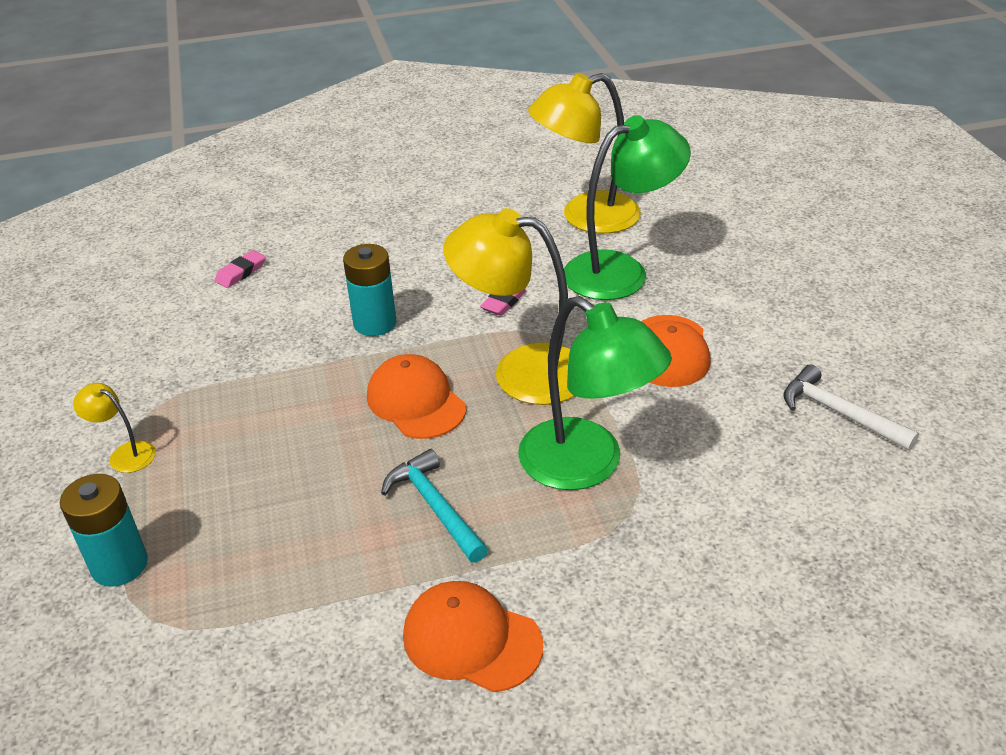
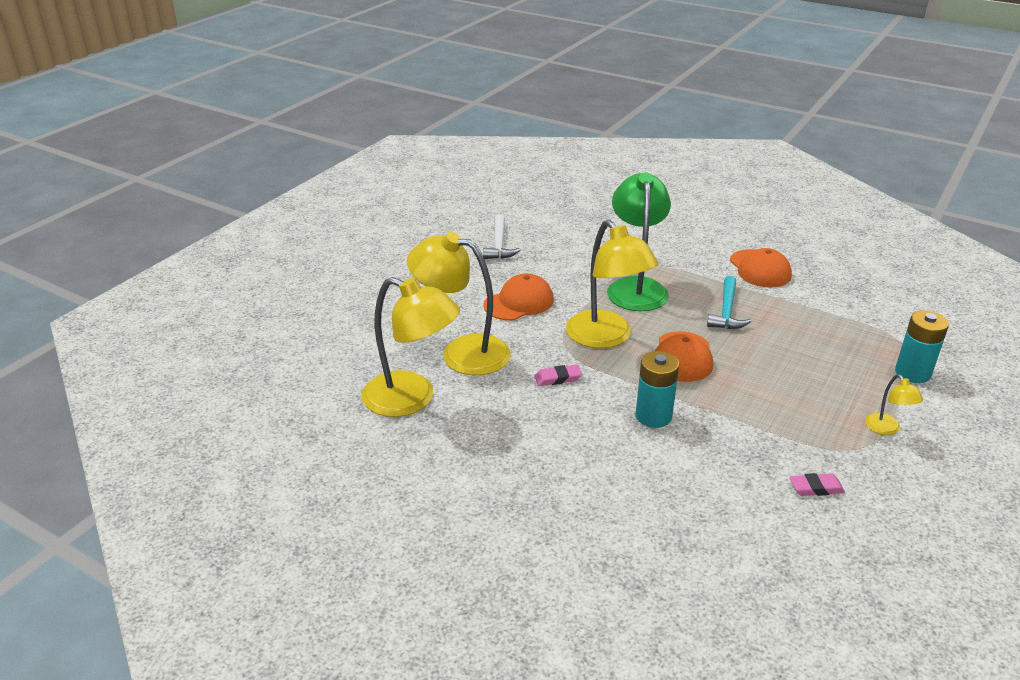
camera: 135 degrees left, 5 degrees down
pink eraser [215,250,265,288] -> pink eraser moved to [789,473,845,496]
green lamp [564,115,691,300] -> yellow lamp [407,232,511,375]

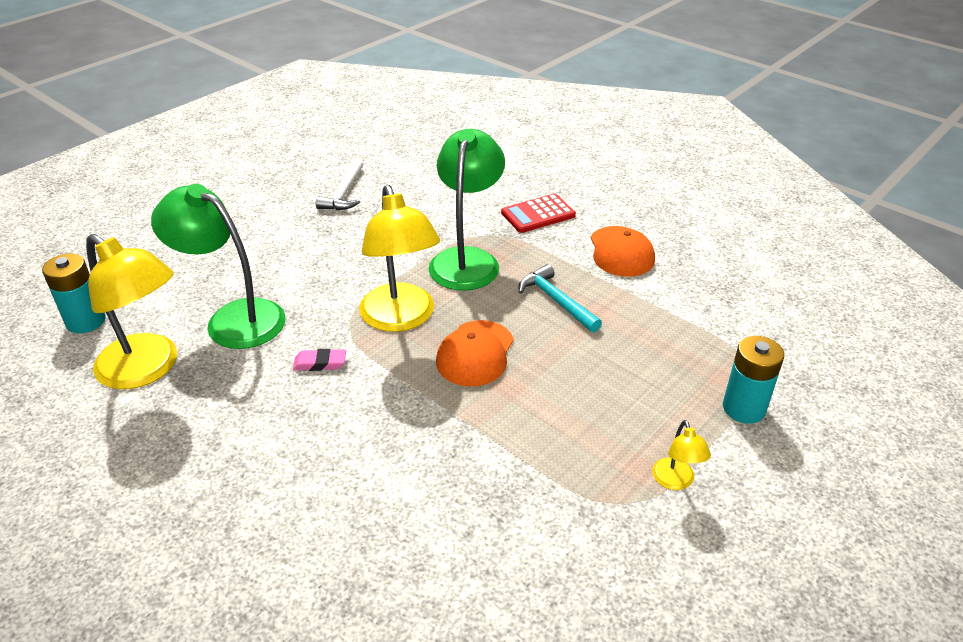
camera: 10 degrees right, 5 degrees up
yellow lamp [407,232,511,375] -> green lamp [151,184,286,349]
orange cap [484,273,554,320] -> none
turquoise battery [636,351,679,428] -> turquoise battery moved to [42,253,106,333]
turquoise hammer [707,276,751,329] -> turquoise hammer turned 120 degrees clockwise [518,264,602,332]
pink eraser [789,473,845,496] -> none
none -> red calculator [501,194,576,233]

